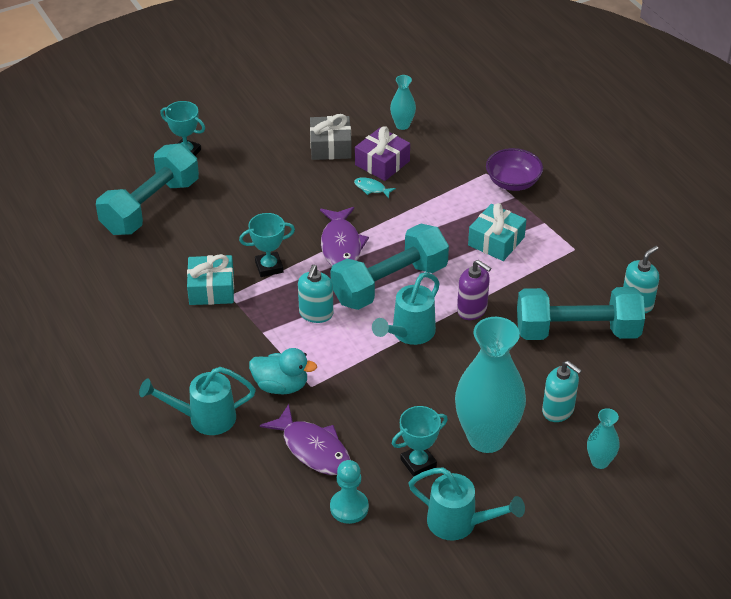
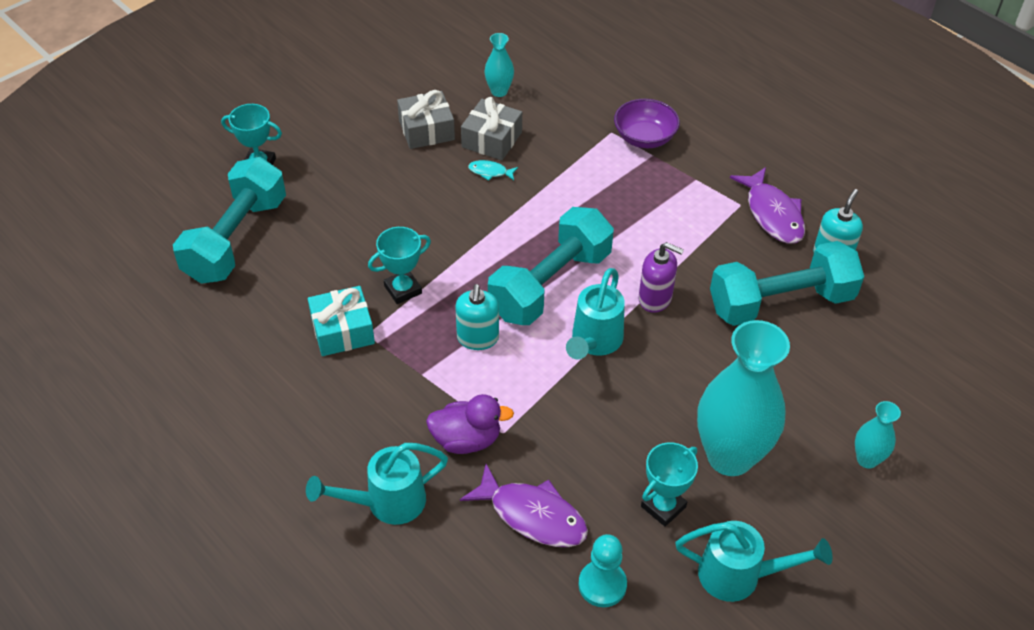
camera: 15 degrees left, 5 degrees up
turquoise duck [249,348,317,394] -> purple duck [426,394,514,454]
purple fish [320,207,369,266] -> purple fish moved to [730,167,805,244]
purple gift [355,127,410,181] -> grey gift [461,97,522,160]
turquoise gift [468,203,526,261] -> none
turquoise soap dispenser [542,361,582,422] -> none

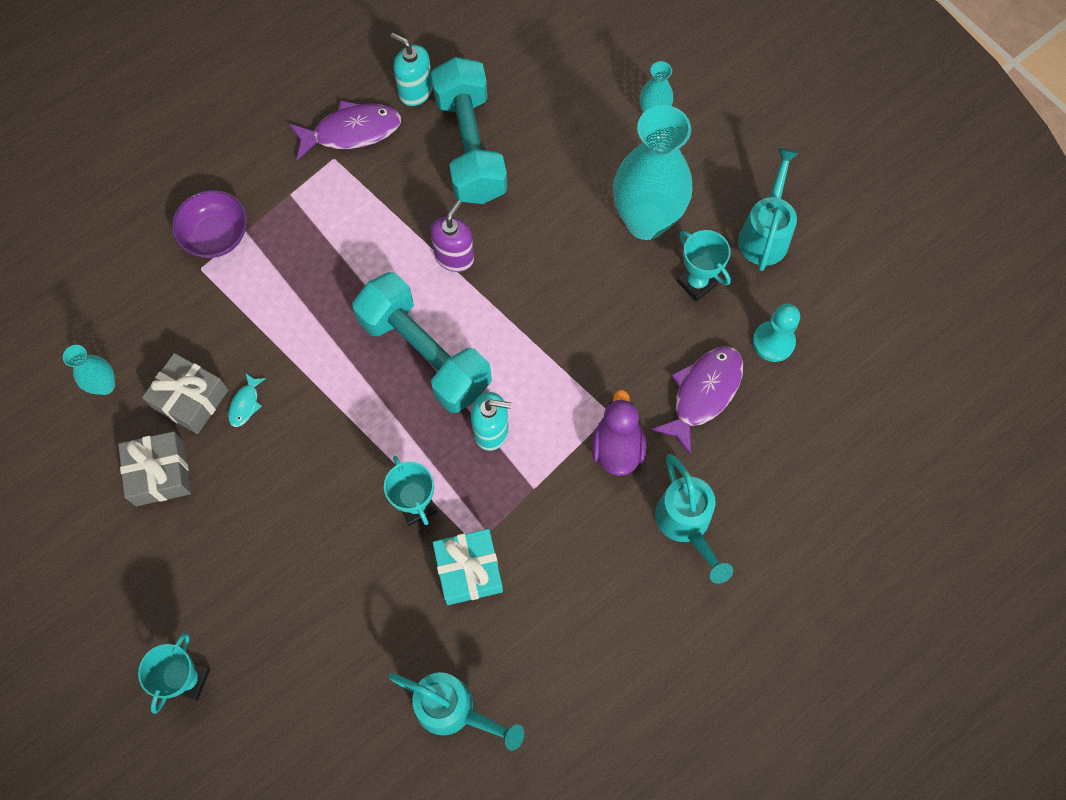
camera: 85 degrees left, 20 degrees up
turquoise dumbbell [173,157,286,284] -> none
turquoise watering can [566,268,625,360] -> turquoise watering can moved to [388,672,524,751]

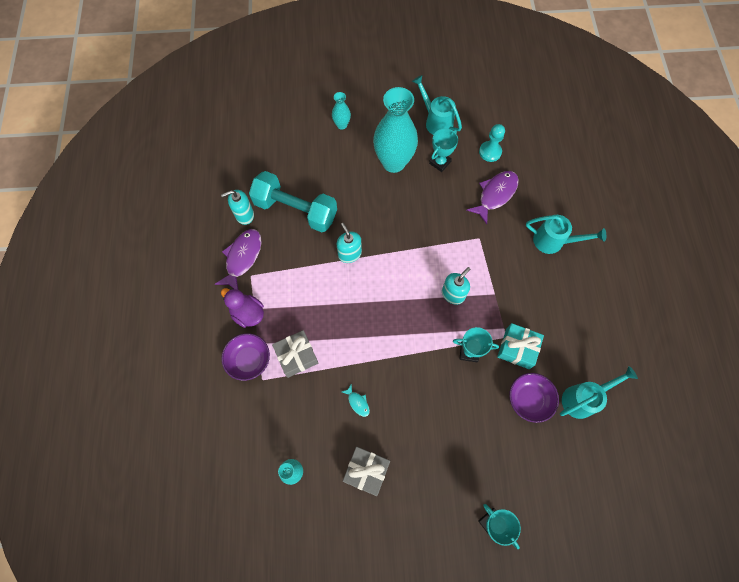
camera: 55 degrees left, 0 degrees up
grey gift [142,353,228,434] -> grey gift moved to [272,330,318,378]
turquoise dumbbell [352,272,492,413] -> none
purple soap dispenser [430,200,474,272] -> turquoise soap dispenser [336,223,362,263]
purple duck [592,390,646,476] -> purple duck moved to [221,288,264,328]
purple fish [651,346,743,456] -> purple fish turned 60 degrees clockwise [467,171,519,224]
turquoise trophy [677,230,731,302] -> turquoise trophy turned 45 degrees counterclockwise [429,128,458,172]
none -> purple bowl [509,373,559,423]

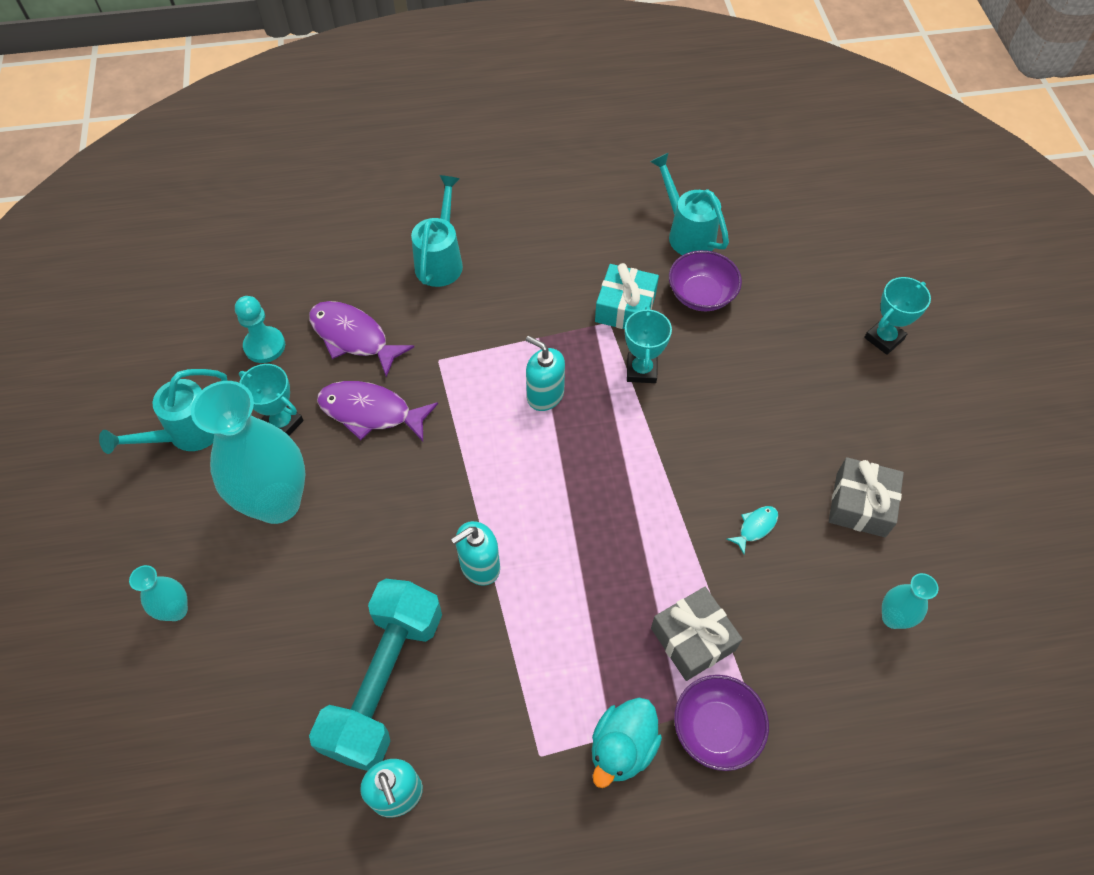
camera: 95 degrees left, 10 degrees down
purple fish [215,229,262,290] -> purple fish moved to [317,381,438,442]
purple duck [221,288,264,328] -> turquoise duck [592,698,662,788]

